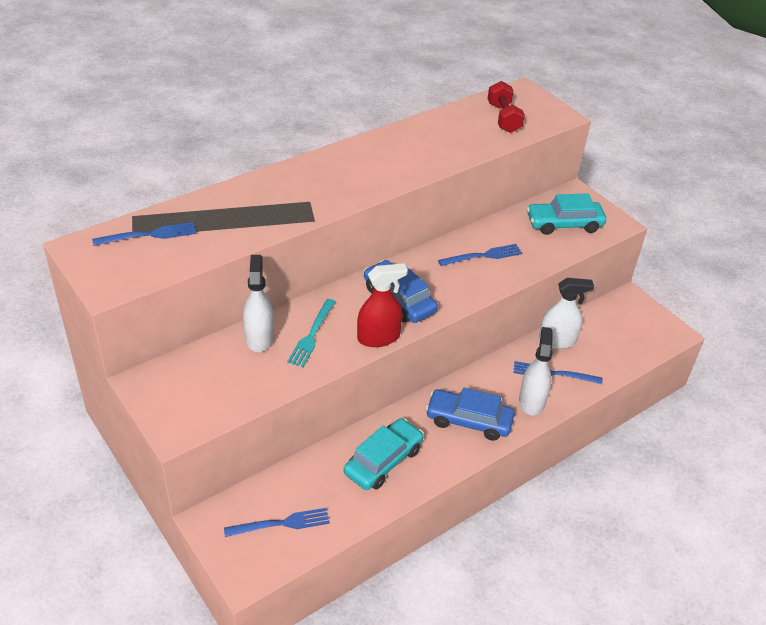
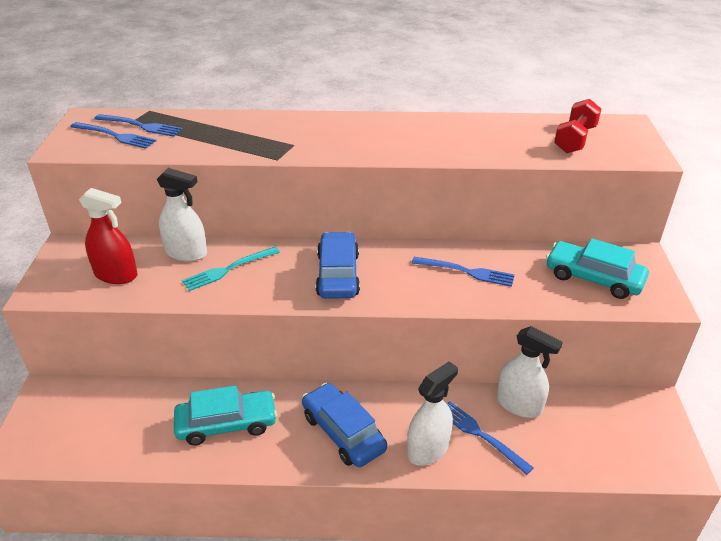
camera: 40 degrees right, 5 degrees down
blue fork [224,508,330,537] -> blue fork moved to [70,122,156,149]
white spray bottle [243,255,274,352] -> white spray bottle turned 75 degrees clockwise [157,168,207,262]
red spray bottle [357,263,408,347] -> red spray bottle moved to [79,188,138,284]

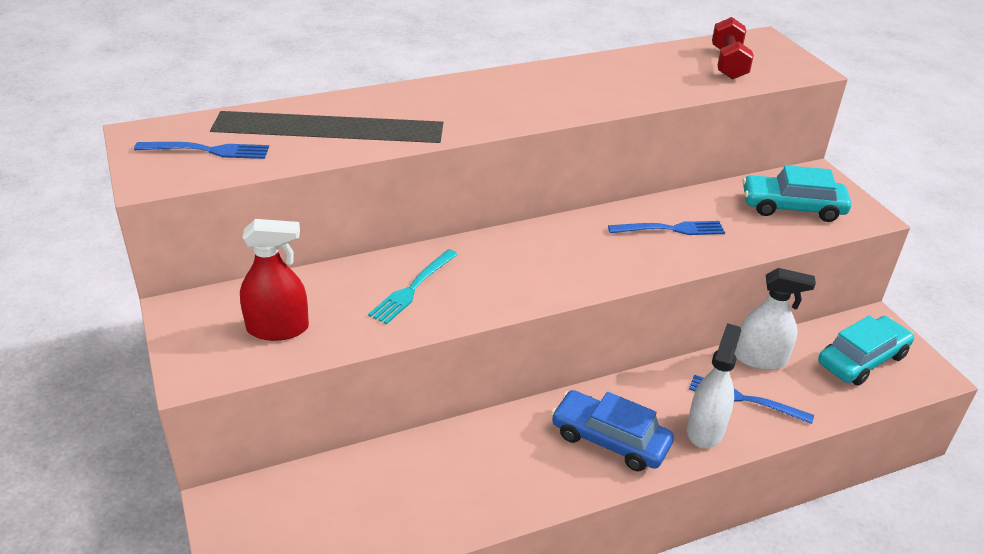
camera: 25 degrees left, 0 degrees up
blue fork [94,114,183,137] -> none
white spray bottle [157,168,207,262] -> none
turquoise car [174,386,277,445] -> turquoise car moved to [818,316,914,386]
blue car [315,232,360,299] -> none

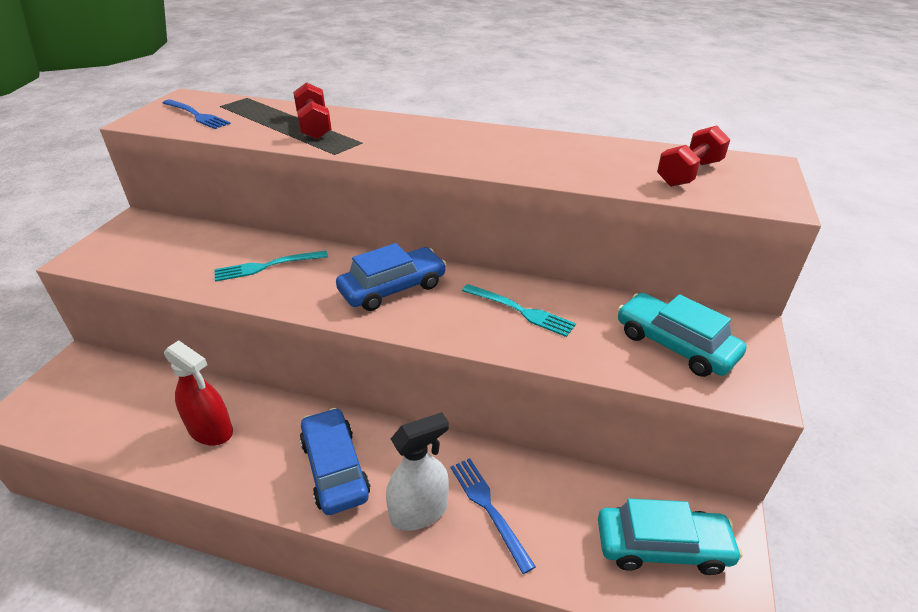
camera: 40 degrees right, 0 degrees up
red spray bottle [240,219,309,341] -> red spray bottle moved to [164,340,233,445]
blue fork [608,221,725,235] -> turquoise fork [462,284,576,337]
white spray bottle [734,268,816,370] -> none
none -> red dumbbell [293,82,332,140]
none -> blue car [336,243,446,311]

